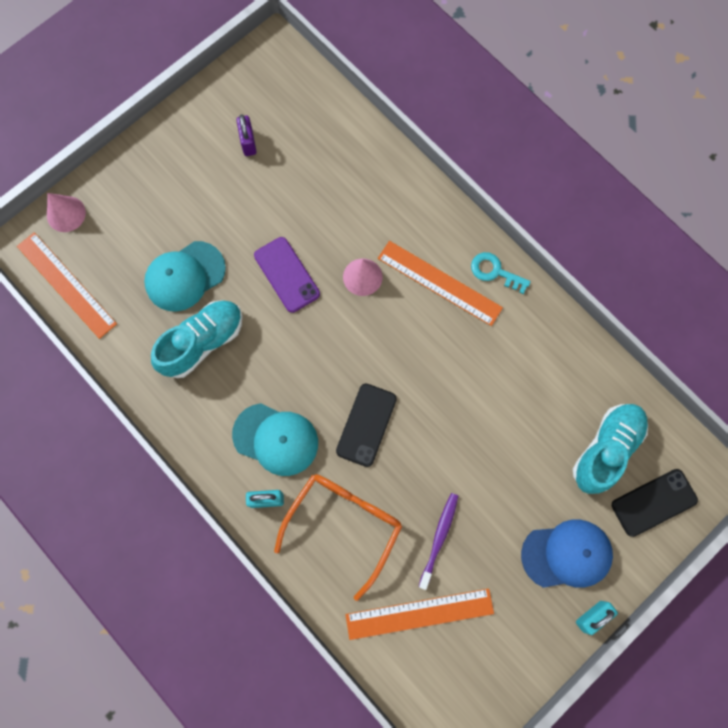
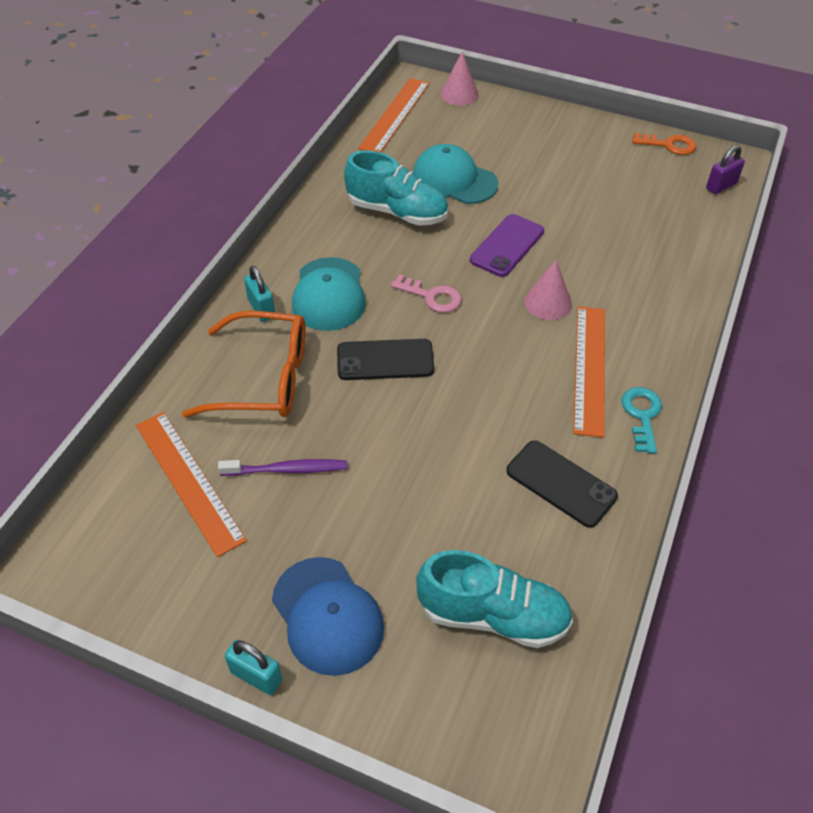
camera: 65 degrees right, 25 degrees down
purple padlock [236,114,257,156] -> purple padlock moved to [706,145,745,194]
black phone [612,469,698,537] -> black phone moved to [506,440,618,528]
none -> pink key [391,274,462,313]
none -> orange key [632,133,696,155]

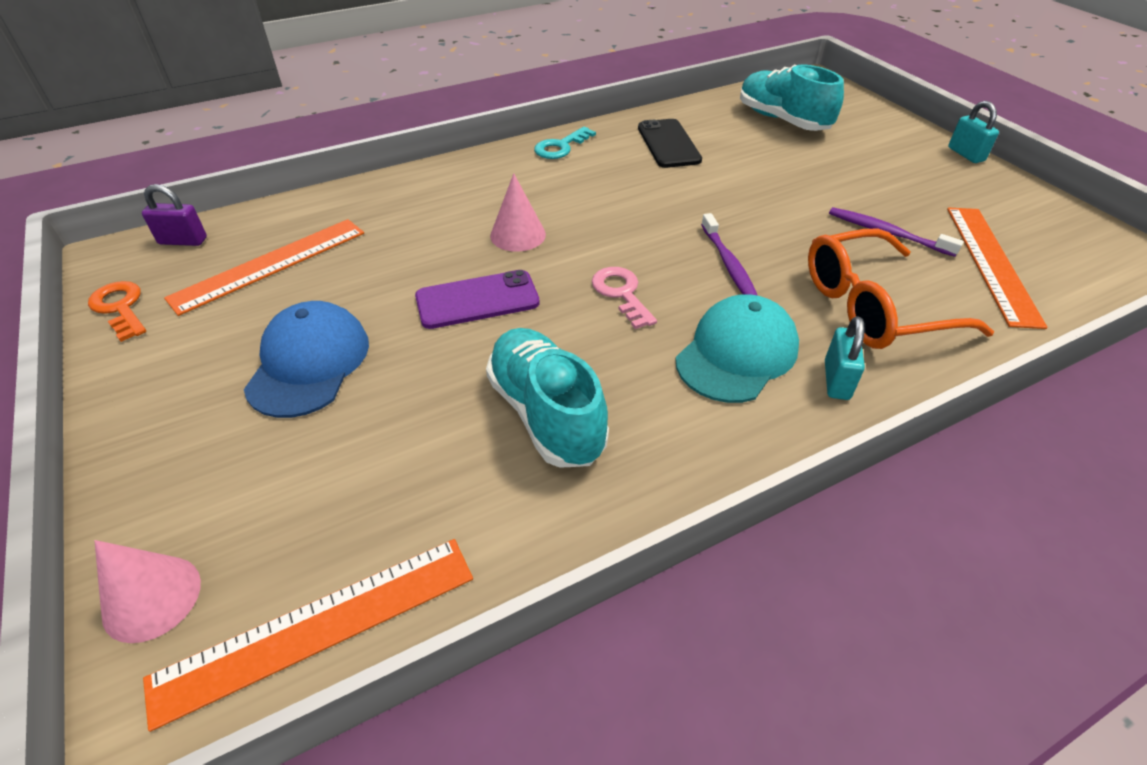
camera: 140 degrees left, 5 degrees down
orange glasses [182,311,306,417] -> orange glasses turned 60 degrees counterclockwise [808,229,994,349]
blue cap [272,557,384,676] -> blue cap moved to [244,301,369,418]
black phone [337,339,434,380] -> purple toothbrush [701,213,758,296]
turquoise cap [413,144,498,204] -> none
orange ruler [573,306,605,438] -> orange ruler moved to [164,219,364,316]

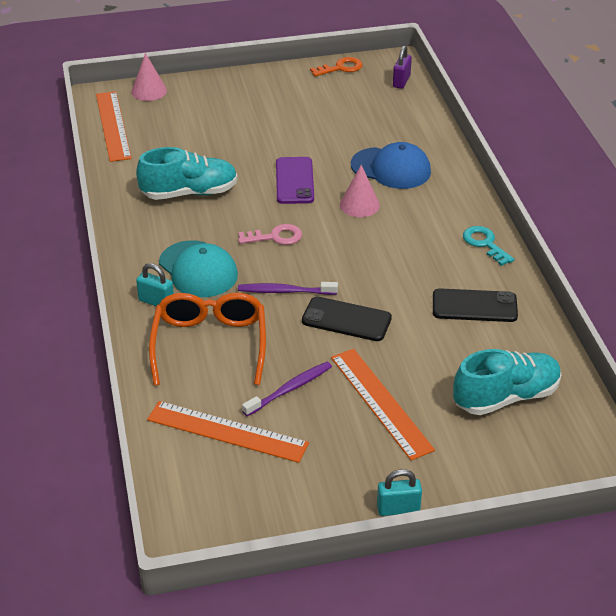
camera: 105 degrees right, 5 degrees down
orange ruler [164,219,364,316] -> orange ruler moved to [331,349,435,461]
blue cap [244,301,369,418] -> blue cap moved to [351,142,431,189]
none -> black phone [302,297,392,341]

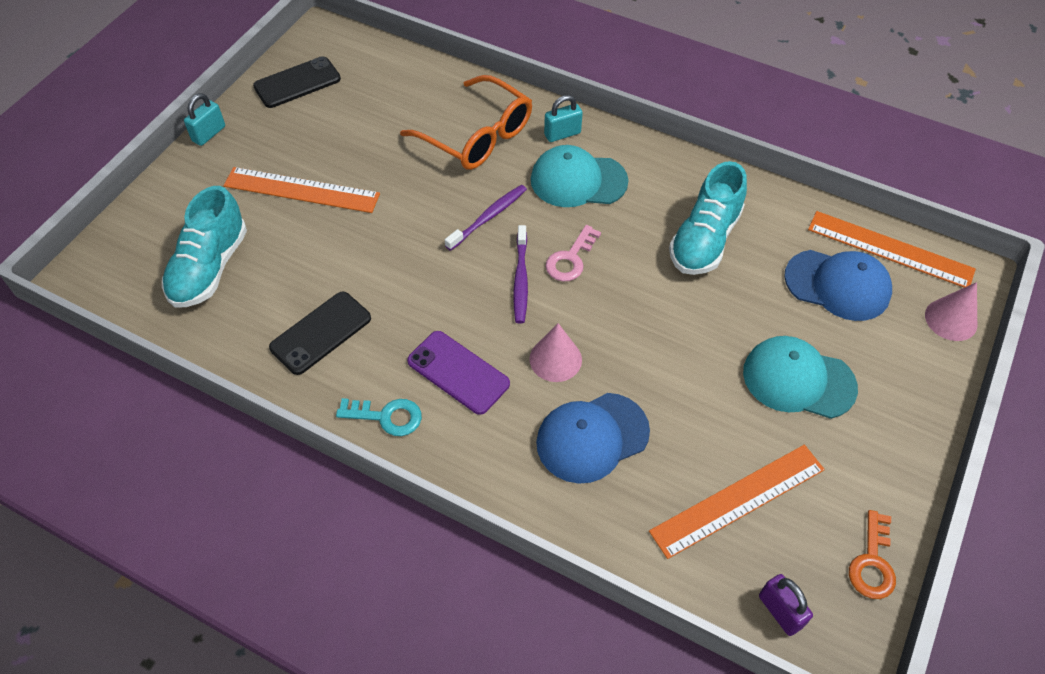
camera: 130 degrees right, 15 degrees up
orange ruler [147,401,309,463] -> orange ruler moved to [649,445,825,559]
purple toothbrush [242,362,332,416] -> purple toothbrush moved to [513,225,528,324]
purple phone [276,157,314,204] -> purple phone moved to [407,331,510,415]
black phone [302,297,392,341] -> black phone moved to [253,56,341,108]
none -> turquoise cap [743,336,858,419]
none -> blue cap [784,250,892,321]

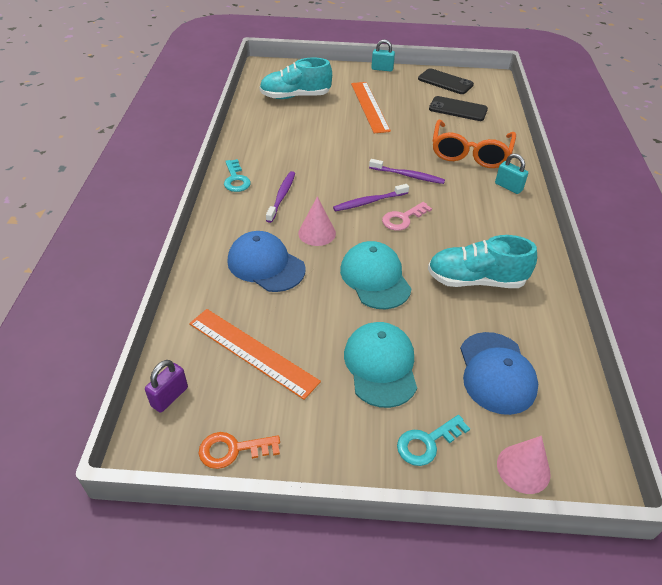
camera: 65 degrees right, 10 degrees down
black phone [269,292,371,375] -> black phone moved to [429,96,488,121]
purple phone [407,331,510,415] -> purple toothbrush [266,171,295,223]
turquoise cap [531,145,628,207] -> turquoise cap moved to [340,241,411,309]
pink key [545,225,601,281] -> pink key turned 45 degrees counterclockwise [382,202,432,231]
orange ruler [808,211,976,288] -> none
none -> turquoise key [397,415,470,466]

